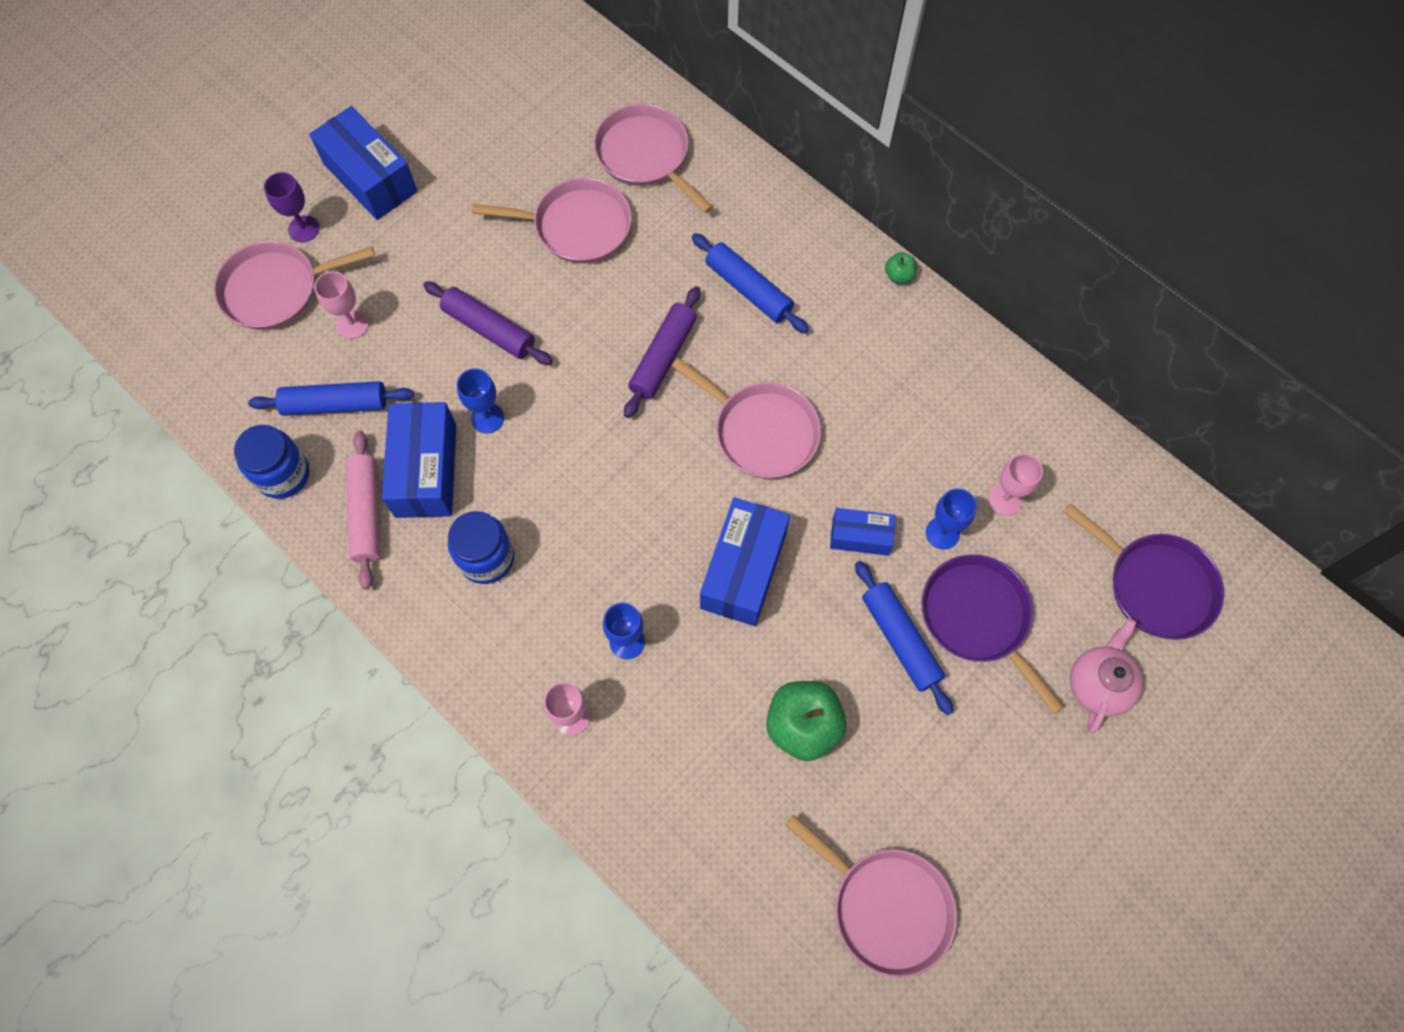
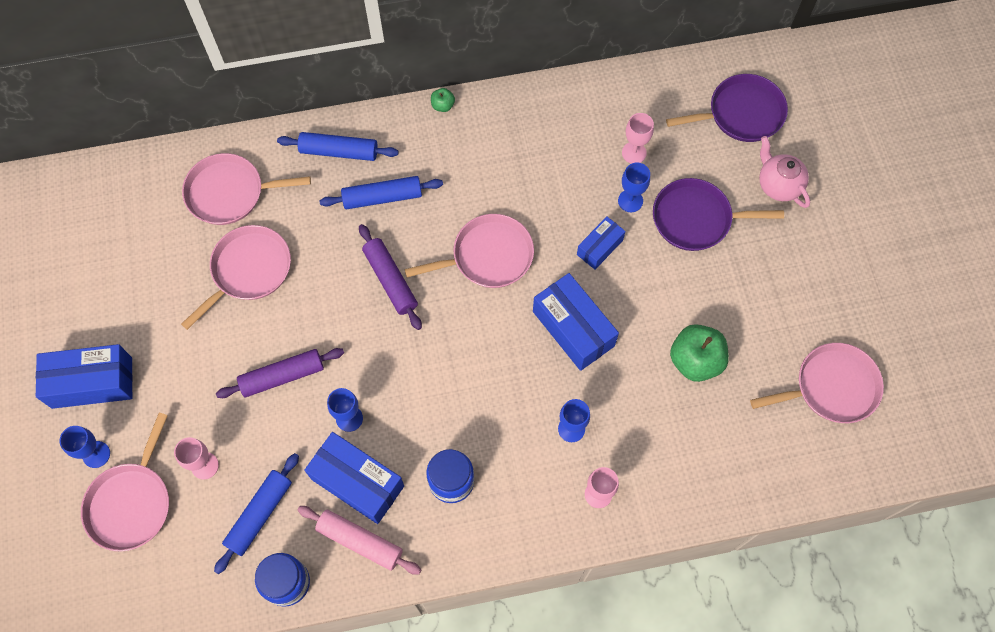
camera: 55 degrees left, 0 degrees up
purple goblet [264,172,320,242] -> blue goblet [59,426,110,468]
blue rolling pin [855,561,953,715] -> blue rolling pin moved to [277,132,399,161]

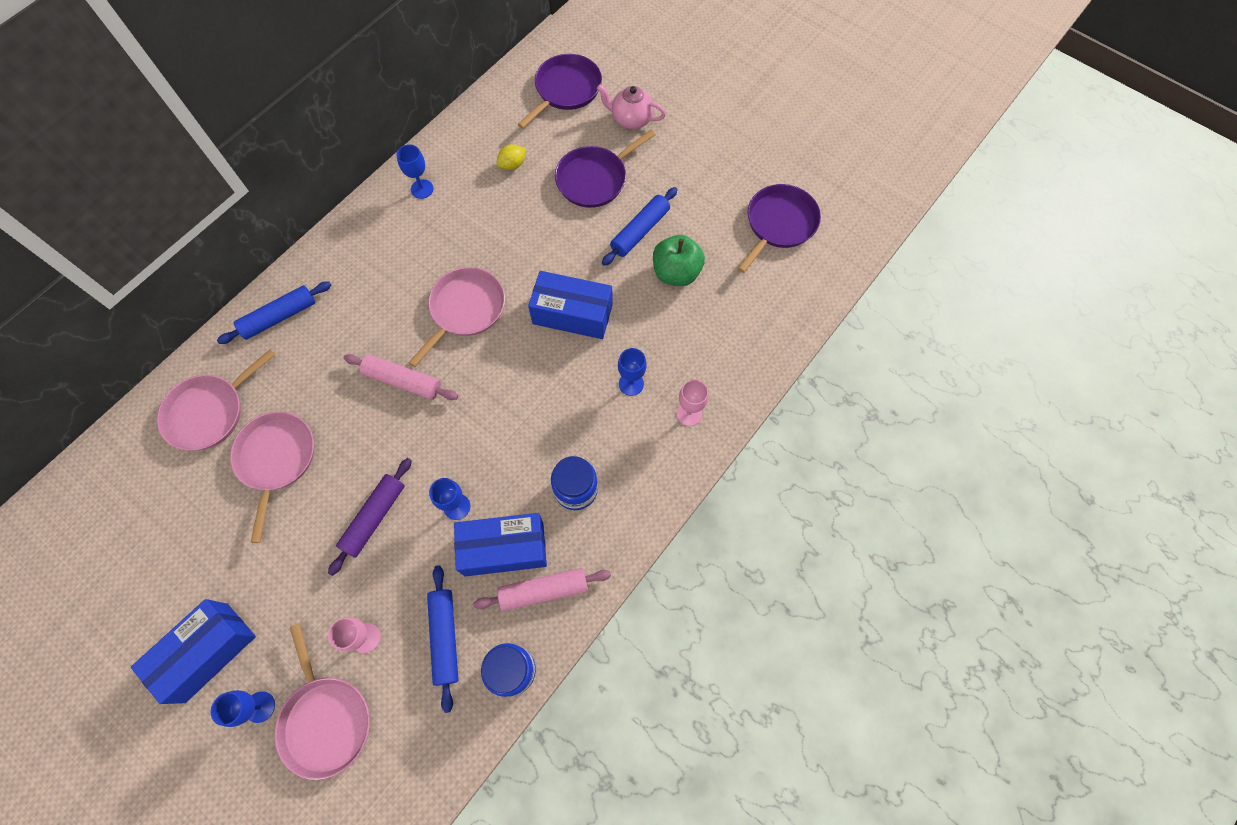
camera: 40 degrees left, 0 degrees up
blue rolling pin [320,176,443,209] -> blue rolling pin moved to [602,187,678,266]
purple rolling pin [359,224,422,330] -> pink rolling pin [343,354,458,400]
green apple [431,88,455,112] -> none
blue box [577,217,626,270] -> none
blue goblet [618,163,650,212] -> blue goblet moved to [396,144,434,199]
pink goblet [622,113,654,164] -> yellow lemon [497,144,526,170]
pink pan [750,343,884,423] -> purple pan [738,184,821,273]

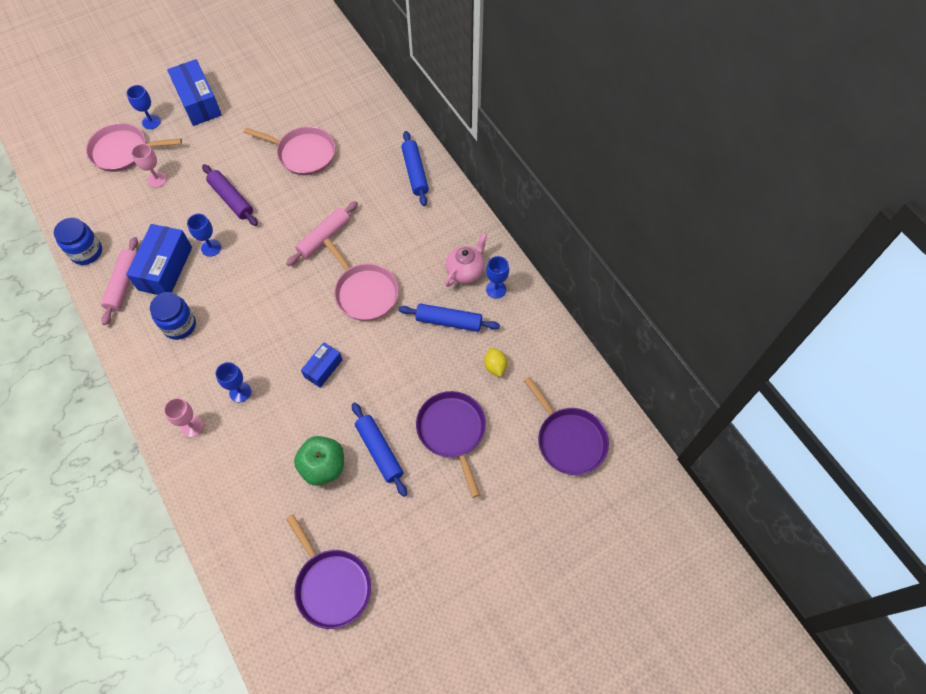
camera: 110 degrees right, 5 degrees down
pink pan [157,349,275,451] -> none
blue rolling pin [427,565,458,713] -> blue rolling pin moved to [398,303,500,332]
blue box [528,271,613,339] -> blue box [301,342,342,388], size x0.57
pink teapot [597,84,666,129] -> pink teapot moved to [445,232,487,287]

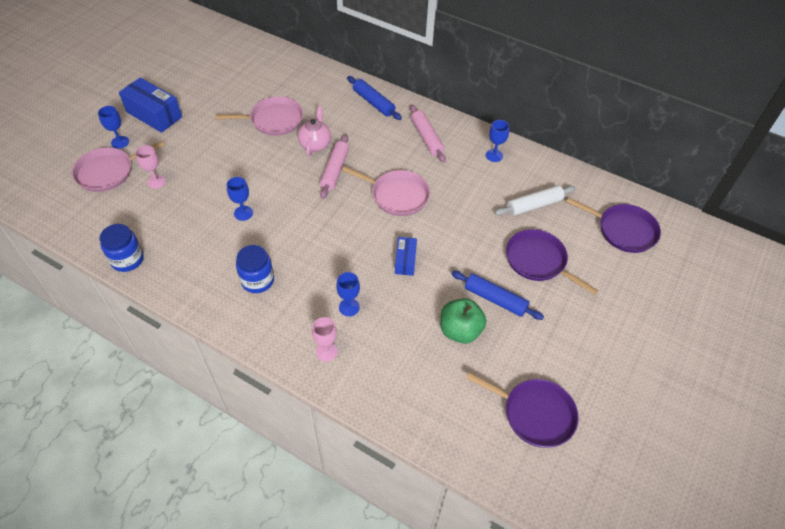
camera: 30 degrees left, 10 degrees down
pink rolling pin [101,237,138,325] -> pink rolling pin moved to [410,105,446,163]
blue box [126,224,192,295] -> none
purple rolling pin [202,164,258,226] -> none
blue rolling pin [398,303,500,332] -> none
pink teapot [445,232,487,287] -> pink teapot moved to [298,106,331,156]
yellow lemon [484,348,507,377] -> white rolling pin [495,185,576,216]

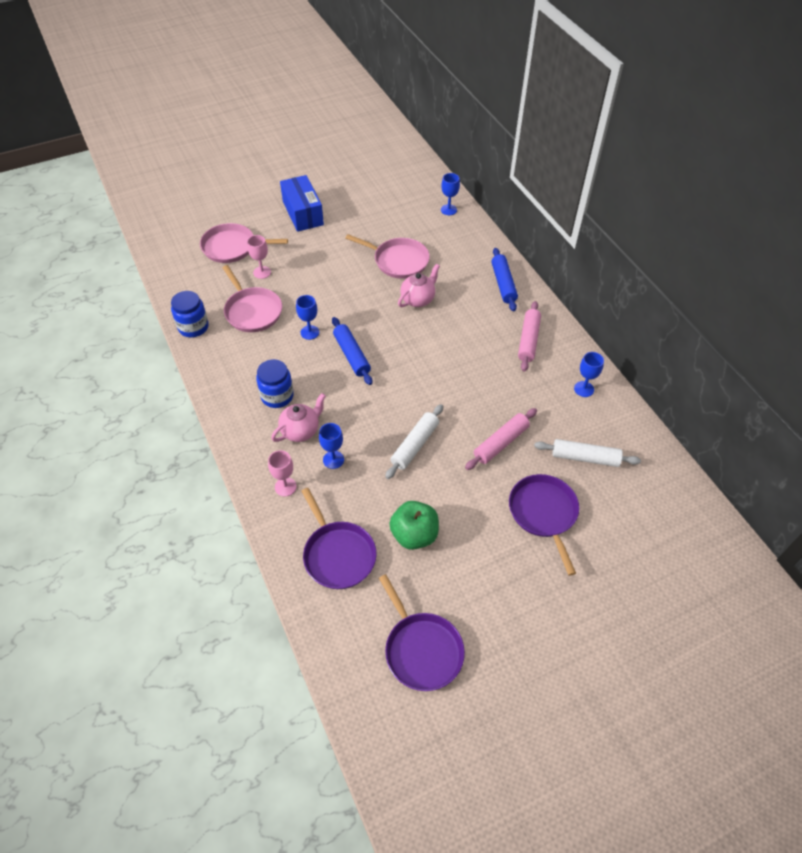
camera: 35 degrees right, 0 degrees up
blue goblet [98,106,129,149] -> blue goblet moved to [441,173,460,215]
pink rolling pin [320,134,349,199] -> pink rolling pin moved to [465,408,537,470]
pink pan [342,166,430,216] -> pink pan moved to [223,265,282,332]
blue box [395,237,417,276] -> white rolling pin [385,404,443,479]
blue rolling pin [451,271,544,320] -> blue rolling pin moved to [332,317,372,385]
purple pan [566,198,661,253] -> purple pan moved to [302,488,377,589]
none -> pink teapot [271,393,326,442]

